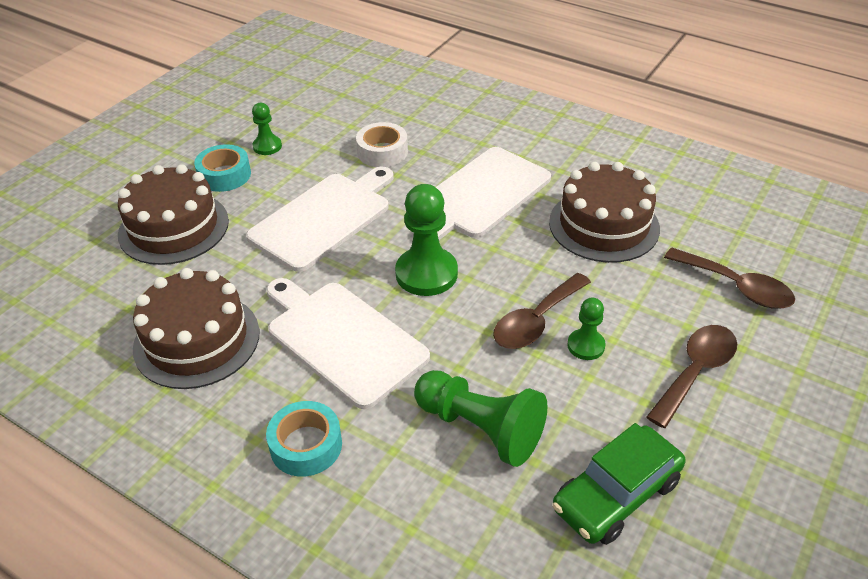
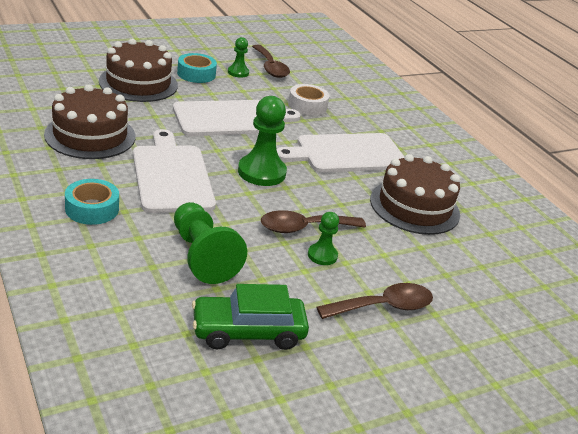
camera: 25 degrees right, 10 degrees down
brown spoon [664,248,795,309] -> brown spoon moved to [252,45,290,78]

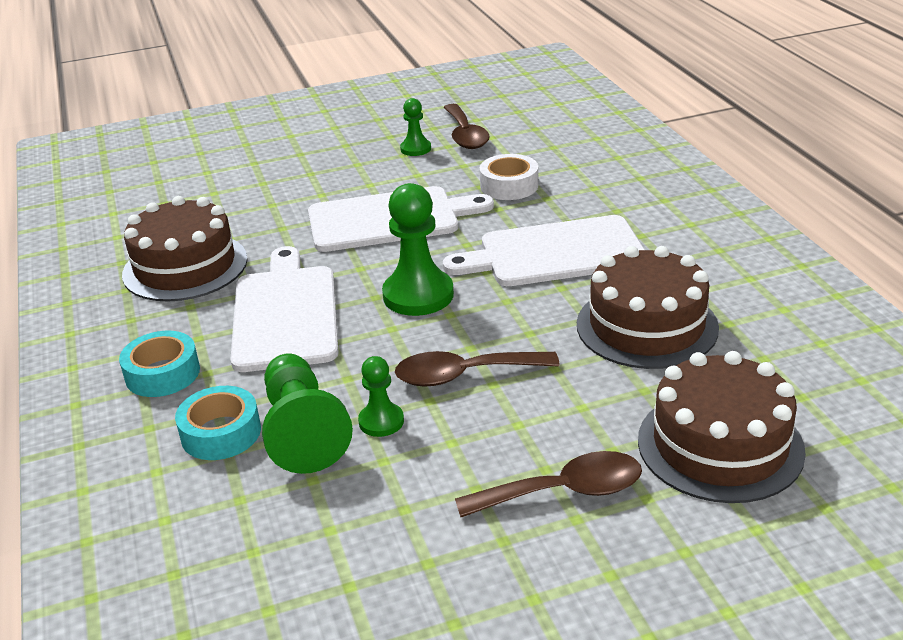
camera: 15 degrees right, 0 degrees up
brown cake [99,39,178,102] -> brown cake moved to [638,351,806,503]
turquoise tape [177,53,217,83] -> turquoise tape moved to [175,386,261,460]
green car [192,284,309,350] -> none
green pawn [308,212,339,265] -> green pawn moved to [358,356,404,437]

